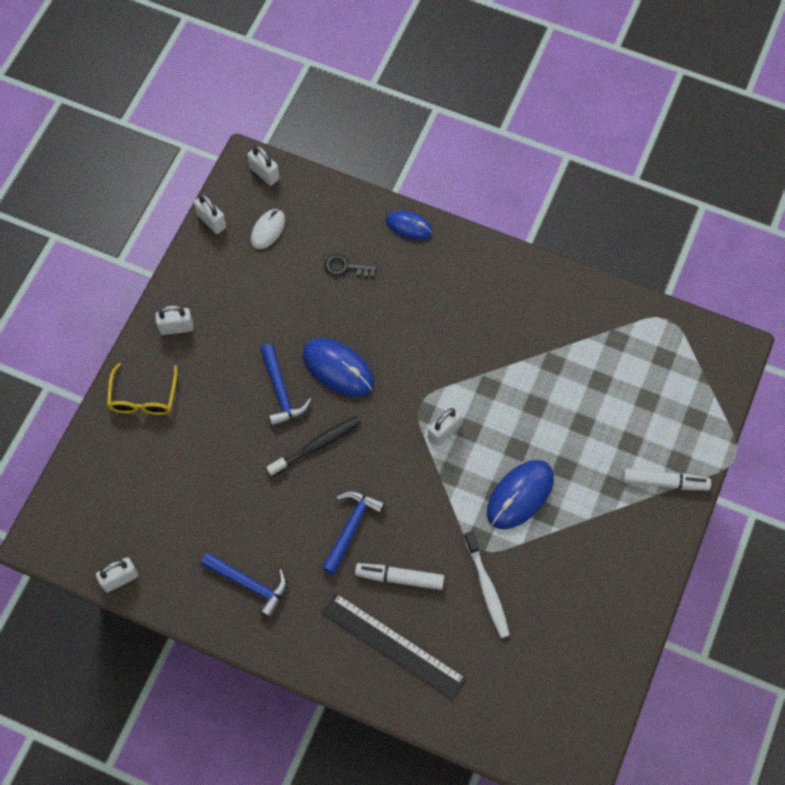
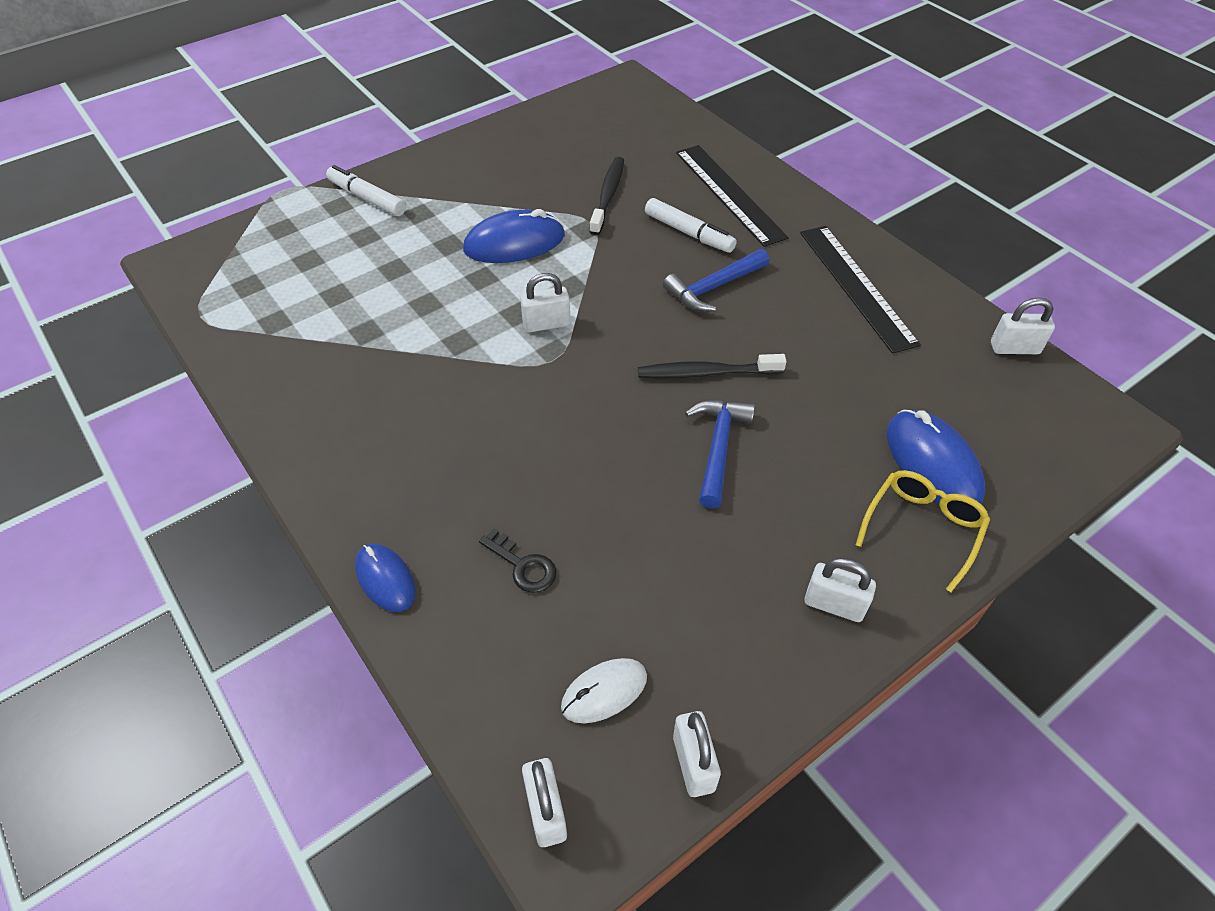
camera: 150 degrees left, 15 degrees down
blue hammer [201,553,287,619] -> black ruler [800,226,921,354]
blue mouse [303,338,374,397] -> blue mouse moved to [887,410,985,504]
white toothbrush [464,531,510,638] -> black toothbrush [590,157,624,235]

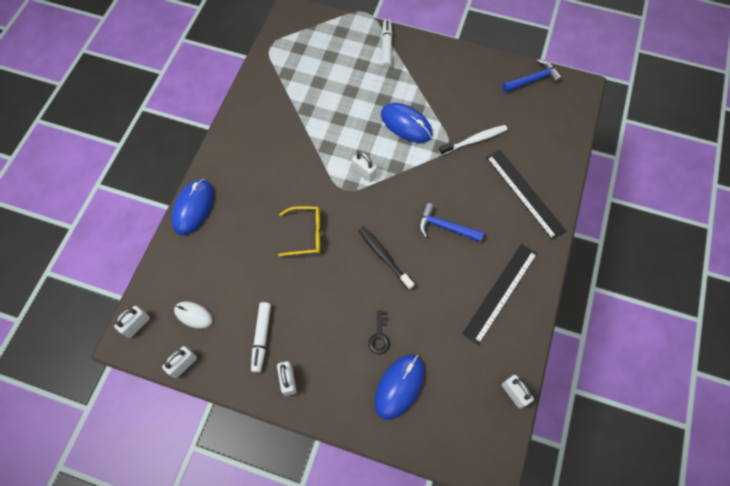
camera: 55 degrees right, 15 degrees up
blue mouse [355,544,416,612] -> blue mouse [171,179,214,235], size x1.62
black key [479,528,557,593] -> black key moved to [369,310,390,354]
black toothbrush [590,157,624,235] -> white toothbrush [439,125,507,155]
white marker [645,198,737,253] -> white marker moved to [251,302,271,373]
black ruler [676,145,788,247] -> black ruler turned 60 degrees counterclockwise [486,150,566,240]
blue hammer [685,400,755,509] -> blue hammer moved to [503,59,563,93]
yellow glasses [856,470,990,592] -> yellow glasses moved to [278,206,320,256]

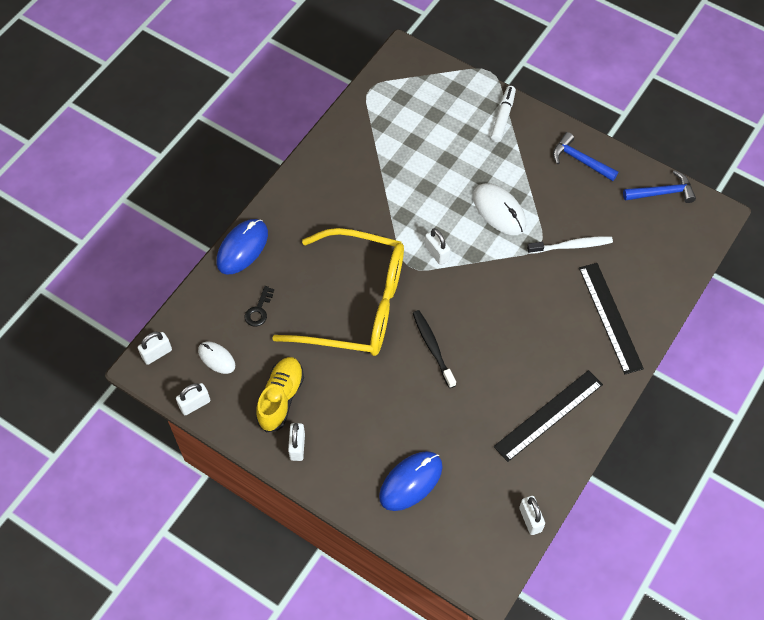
camera: 15 degrees right, 5 degrees down
white marker [251,302,271,373] -> yellow shoe [256,357,304,433]
yellow glasses [278,206,320,256] -> yellow glasses [272,228,404,356], size x2.32
black key [369,310,390,354] -> black key moved to [245,286,274,327]
blue mouse [381,103,433,143] -> white mouse [473,183,526,235]
blue hammer [419,203,484,242] -> blue hammer moved to [553,132,618,181]

